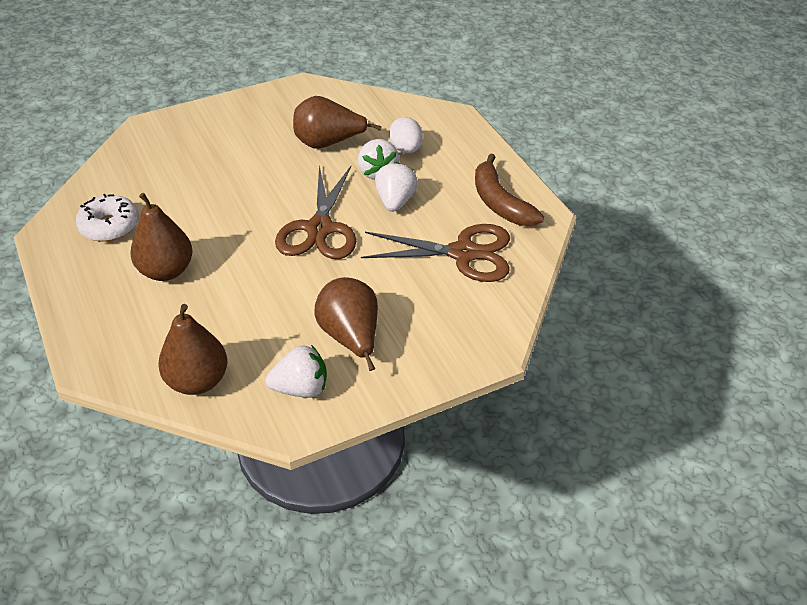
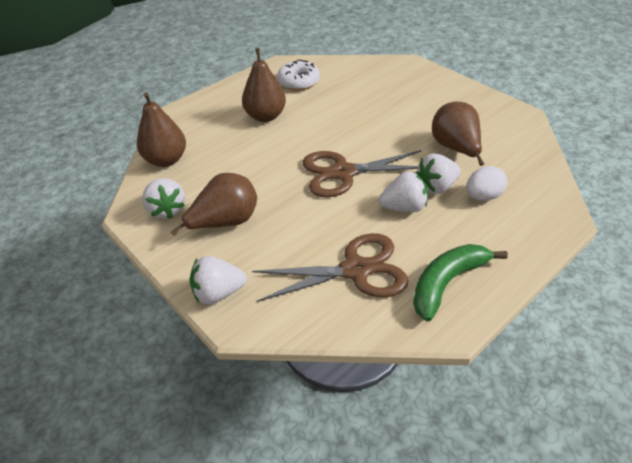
camera: 75 degrees right, 0 degrees up
brown scissors [361,224,510,282] -> brown scissors turned 90 degrees counterclockwise [252,233,409,302]
brown banana [475,153,544,226] -> green banana [413,244,508,321]
none -> white strawberry [189,256,247,304]

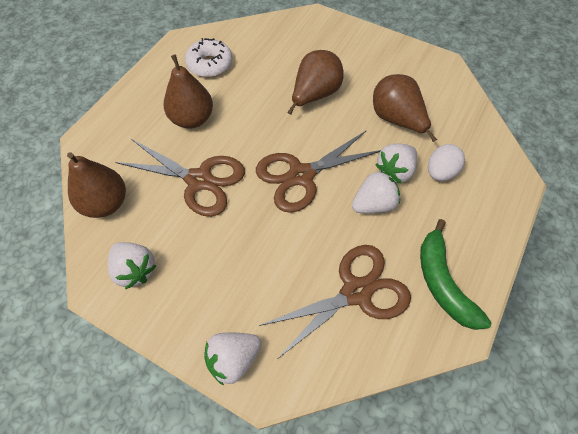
camera: 20 degrees left, 15 degrees up
brown pear [170,173,257,236] -> brown pear moved to [287,50,343,115]
green banana [413,244,508,321] -> green banana turned 45 degrees counterclockwise [420,219,492,330]
none -> brown scissors [115,139,245,217]

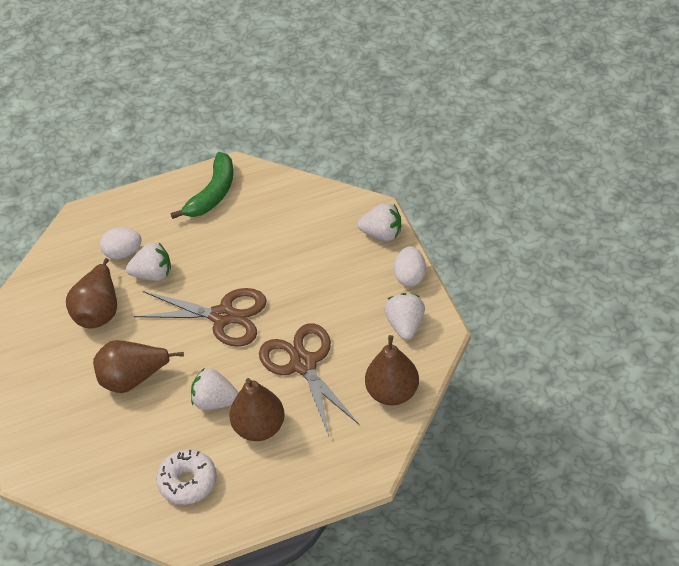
camera: 135 degrees left, 10 degrees down
brown scissors [259,245,411,359] -> none
white strawberry [352,170,400,213] -> white strawberry moved to [191,368,239,410]
none -> white egg [394,246,426,287]

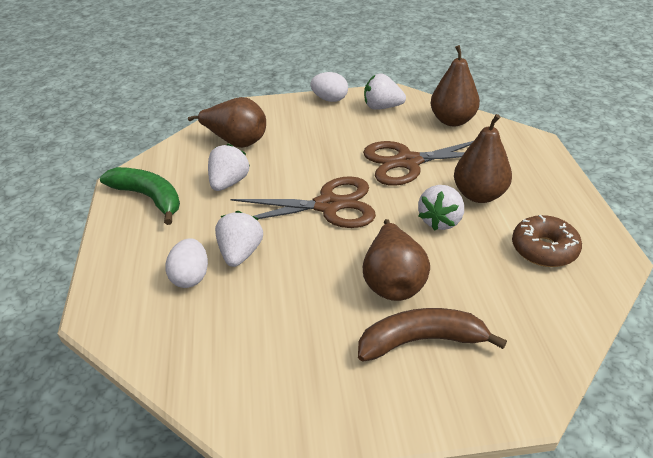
camera: 80 degrees left, 10 degrees down
brown pear [66,258,117,328] -> brown pear moved to [188,97,266,148]
brown scissors [134,288,267,347] -> brown scissors turned 60 degrees clockwise [230,176,376,228]
white donut [156,449,217,505] -> brown donut [512,215,582,267]
white strawberry [357,203,401,241] -> white strawberry moved to [208,144,250,191]
none -> brown banana [358,308,507,362]

